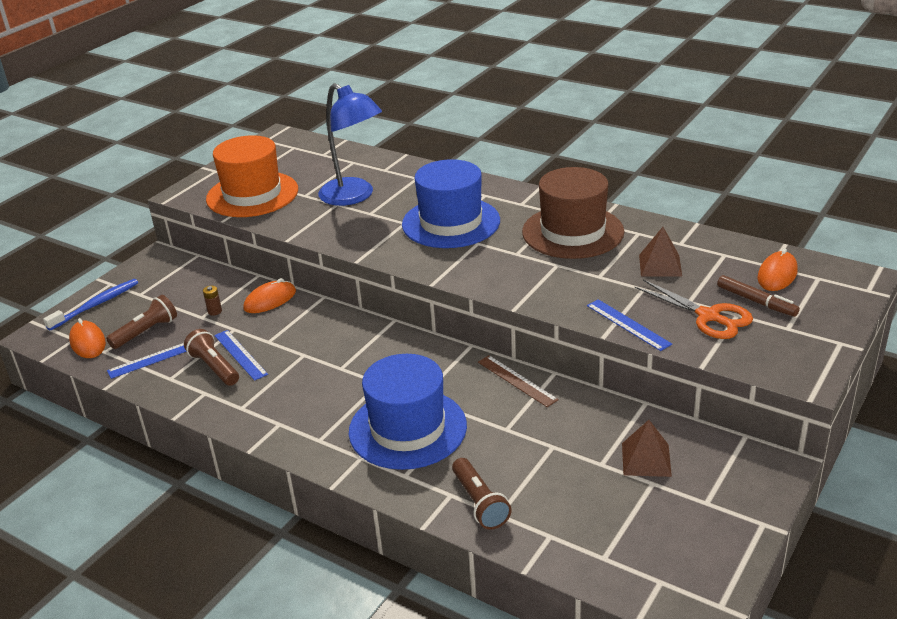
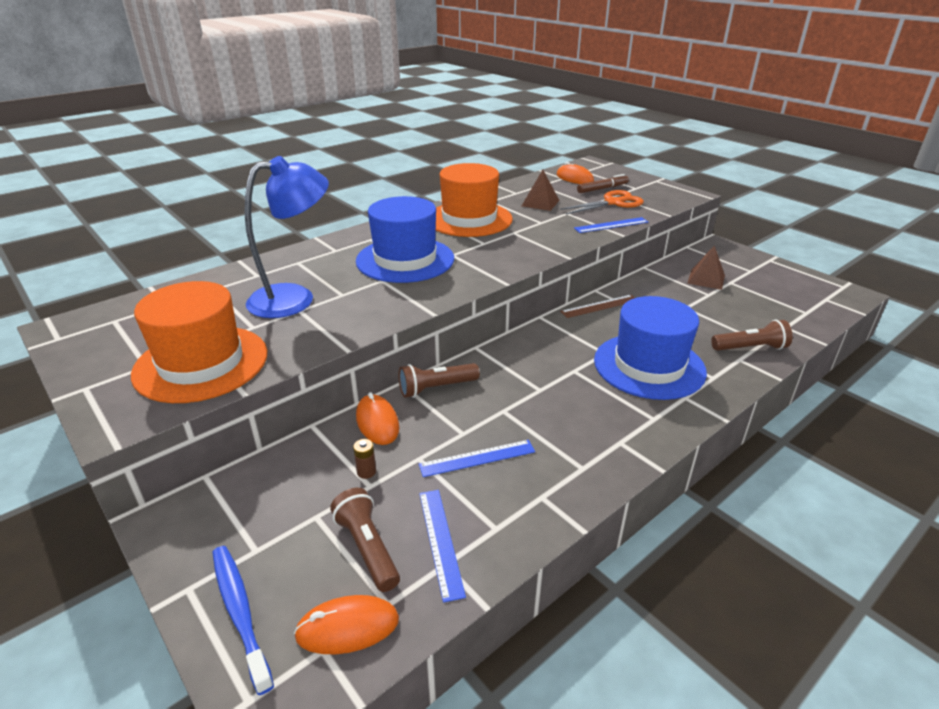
camera: 75 degrees left, 0 degrees up
brown flashlight [184,329,239,386] -> brown flashlight moved to [399,363,480,398]
brown hat [522,167,624,259] -> orange hat [436,163,513,237]

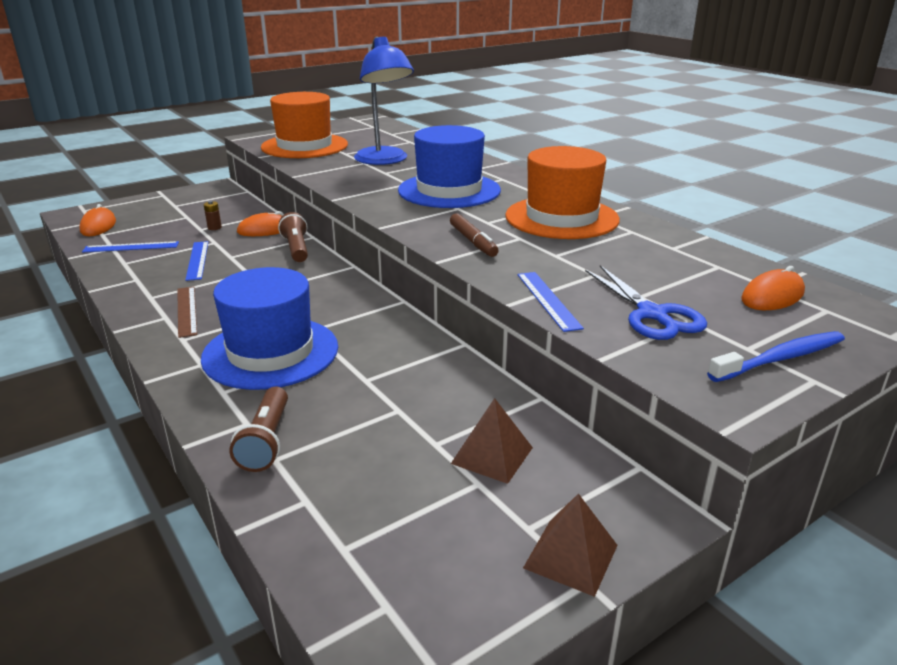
camera: 95 degrees right, 5 degrees down
blue toothbrush [212,546,274,695] -> blue toothbrush moved to [707,331,845,382]
brown flashlight [330,488,400,592] -> none
brown pyramid [522,170,559,211] -> brown pyramid moved to [523,493,618,597]
orange scissors [560,190,644,214] -> blue scissors [585,265,707,340]
brown ruler [560,295,635,318] -> brown ruler moved to [177,286,197,338]
brown marker [577,174,629,193] -> brown marker moved to [450,213,499,257]

